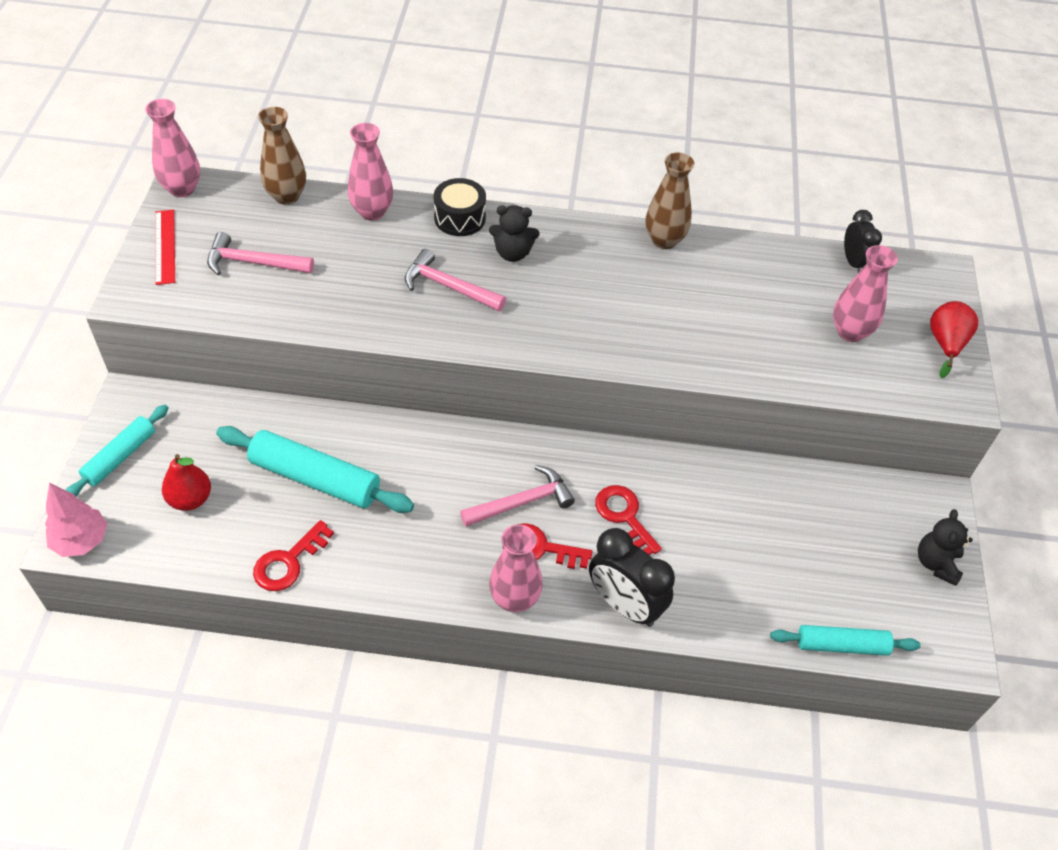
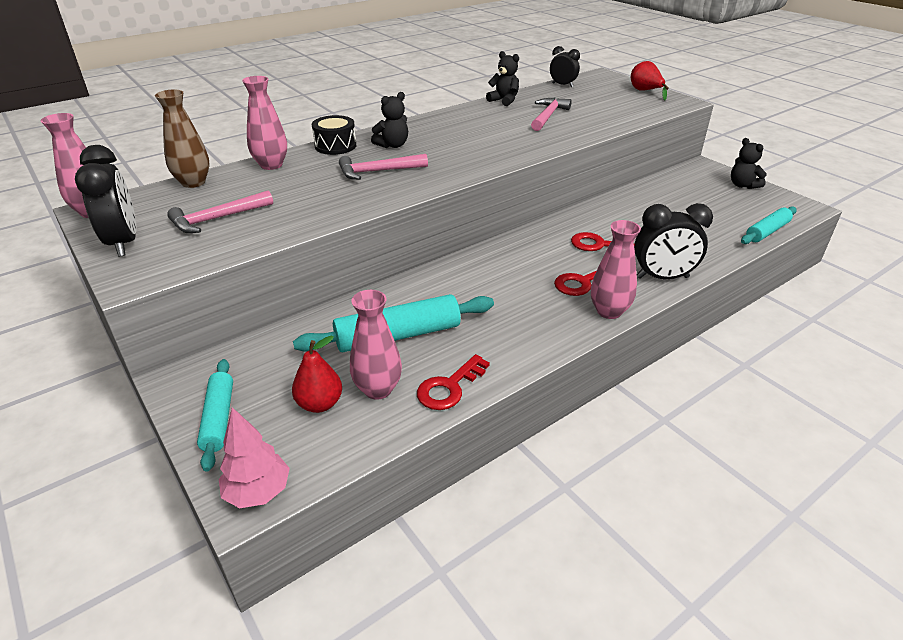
camera: 40 degrees left, 15 degrees down
red ruler [155,210,175,285] -> black clock [75,145,136,256]
red key [253,520,334,591] -> red key turned 45 degrees clockwise [417,354,490,410]
pink hammer [460,465,575,527] -> pink hammer moved to [531,98,572,131]
brown vase [646,153,694,249] -> none
pink vase [833,245,898,342] -> pink vase moved to [350,290,402,400]
none -> black teddy bear [486,51,519,106]

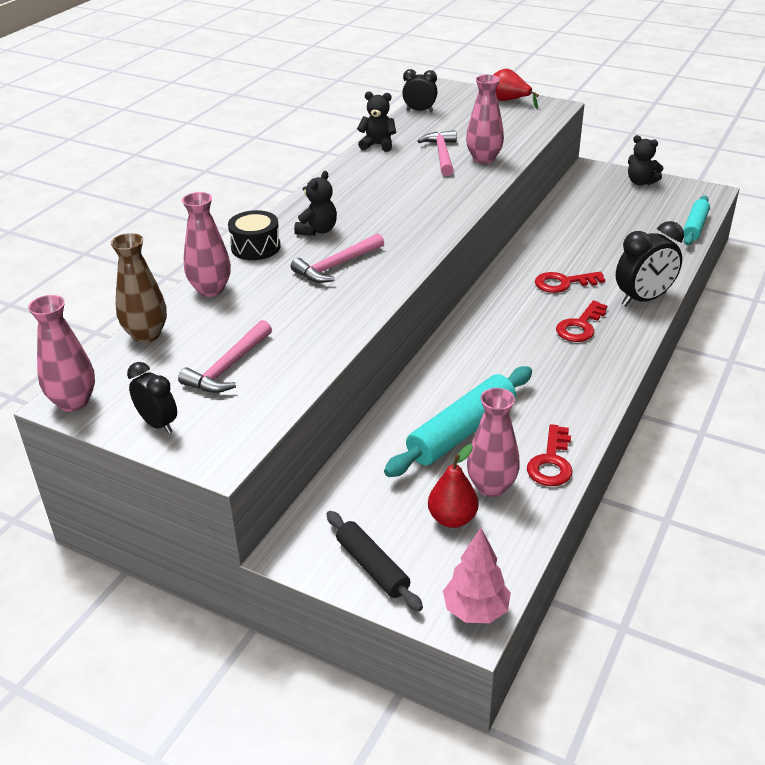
camera: 25 degrees left, 0 degrees up
black clock [75,145,136,256] -> black clock [127,362,177,434], size x0.62
turquoise rolling pin [197,359,233,472] -> black rolling pin [326,511,423,612]
pink vase [591,220,641,319] -> pink vase moved to [466,75,504,164]

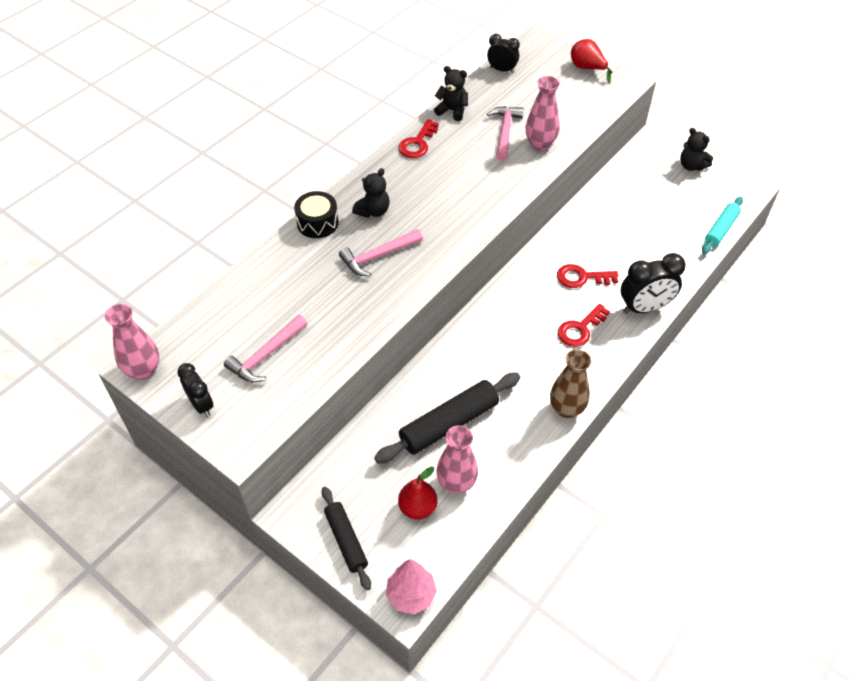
camera: 10 degrees right, 15 degrees up
brown vase [111,233,167,343] -> brown vase moved to [550,349,591,418]
pink vase [182,192,231,297] -> none
turquoise rolling pin [384,366,532,477] -> black rolling pin [374,372,520,464]
red key [527,424,573,486] -> red key moved to [398,119,439,158]

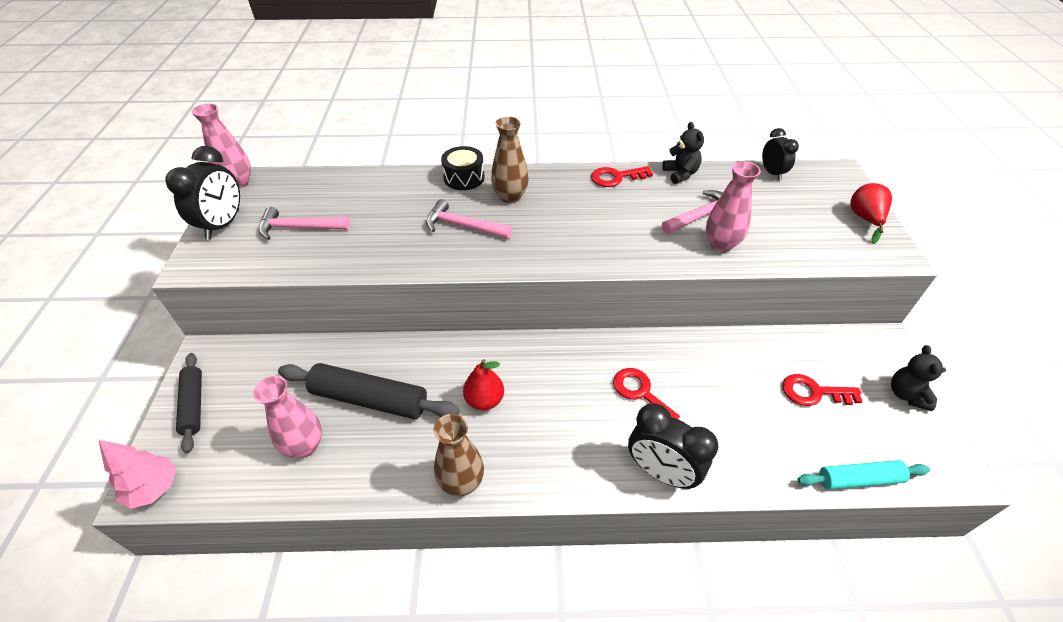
camera: 50 degrees right, 5 degrees down
black clock [177,363,213,417] -> black clock [165,146,240,240], size x1.61
black rolling pin [322,487,371,590] -> black rolling pin turned 45 degrees counterclockwise [176,353,202,453]
black teddy bear [352,168,390,218] -> brown vase [491,117,529,203]
red pear [398,466,437,520] -> red pear moved to [463,359,504,411]
red key [558,304,610,347] -> red key moved to [782,374,863,406]

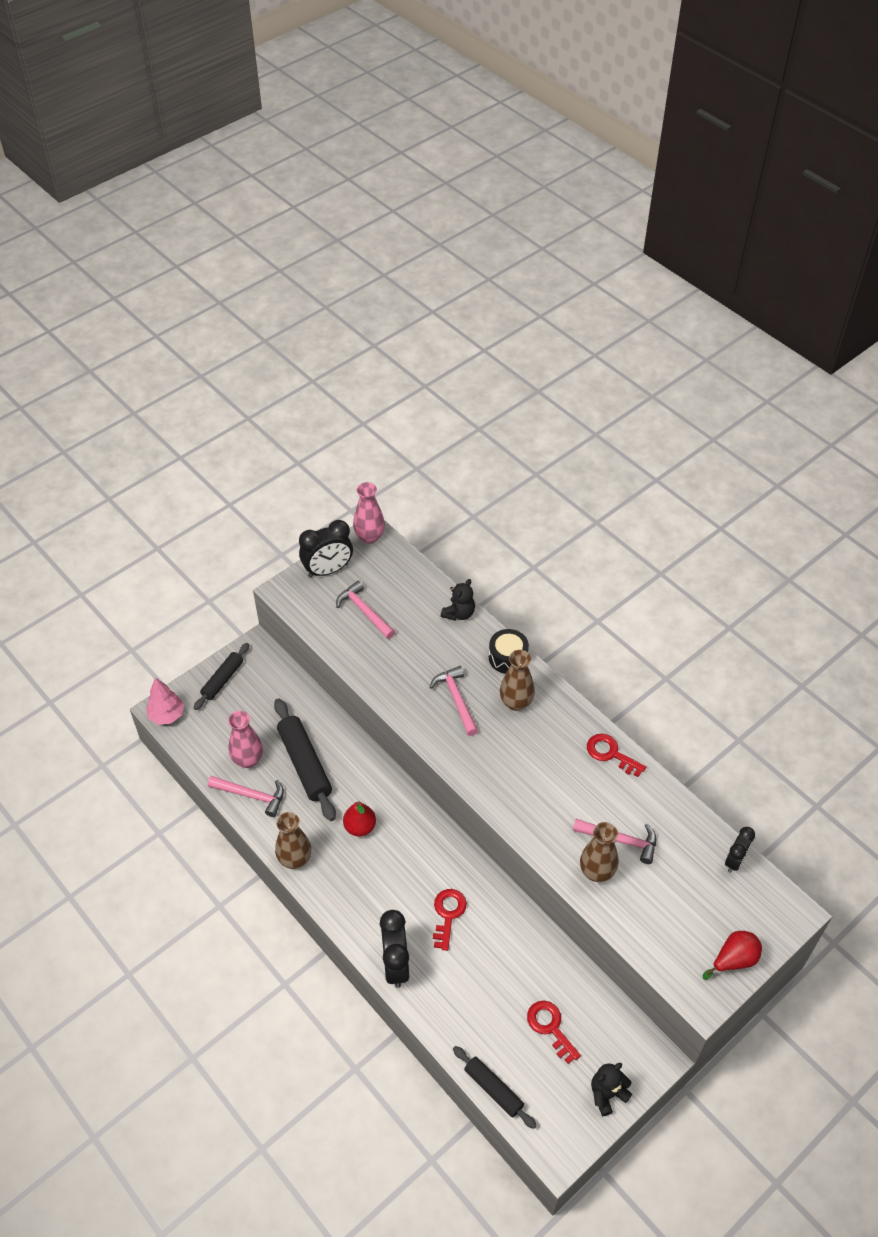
camera: 50 degrees right, 5 degrees up
black teddy bear [662,122,704,184] -> black teddy bear moved to [441,579,475,621]
pink vase [706,161,761,252] -> brown vase [580,822,618,882]
turquoise rolling pin [798,460,930,490] -> black rolling pin [453,1046,537,1129]
none -> pink hammer [208,776,284,817]

